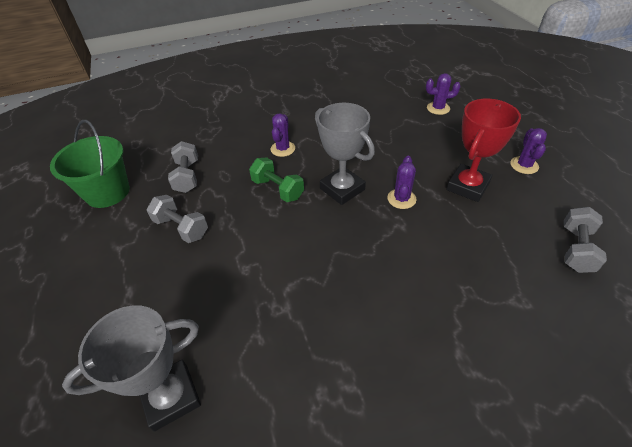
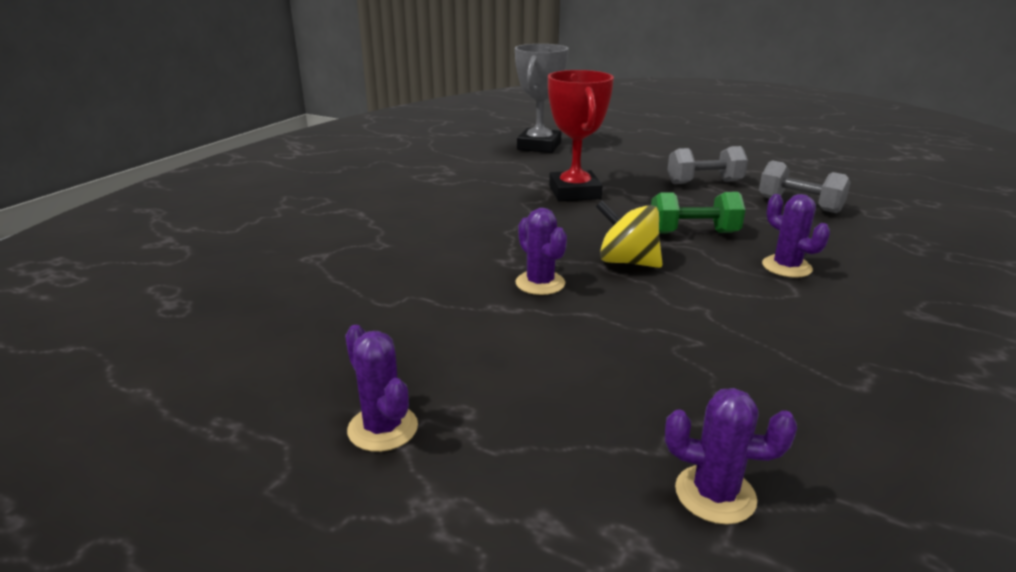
camera: 135 degrees right, 20 degrees down
green bucket [50,120,130,208] -> none
grey trophy [315,103,375,205] -> yellow spinning top [595,200,663,268]
purple cactus [426,73,461,115] -> purple cactus turned 60 degrees clockwise [665,388,797,524]
red trophy [446,99,521,202] -> red trophy moved to [548,70,614,201]
grey dumbbell [564,207,607,273] -> none

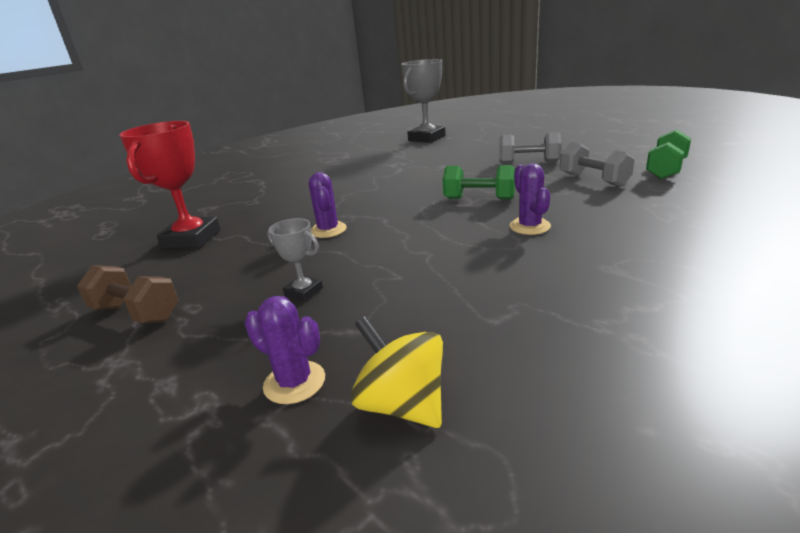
camera: 20 degrees right, 0 degrees up
purple cactus [345,325,418,452] -> brown dumbbell [77,265,179,323]
red trophy [548,70,614,201] -> red trophy moved to [119,121,220,249]
yellow spinning top [595,200,663,268] -> yellow spinning top moved to [351,316,443,428]
none -> grey trophy [267,218,323,301]
none -> green dumbbell [646,129,691,179]

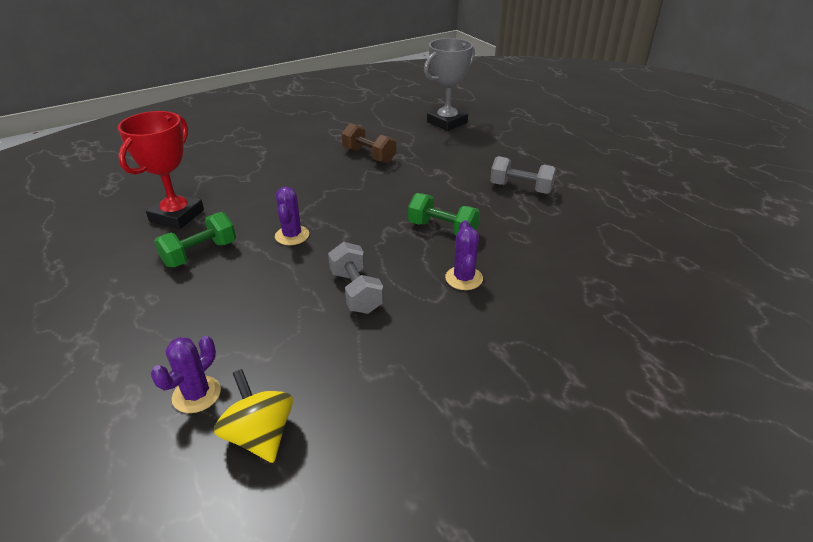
camera: 10 degrees right, 10 degrees up
brown dumbbell [77,265,179,323] -> brown dumbbell moved to [341,123,396,163]
purple cactus [244,296,325,404] -> purple cactus turned 75 degrees clockwise [151,336,221,413]
grey trophy [267,218,323,301] -> none
grey dumbbell [560,142,634,187] -> grey dumbbell moved to [328,242,384,314]
green dumbbell [646,129,691,179] -> green dumbbell moved to [154,212,236,267]

